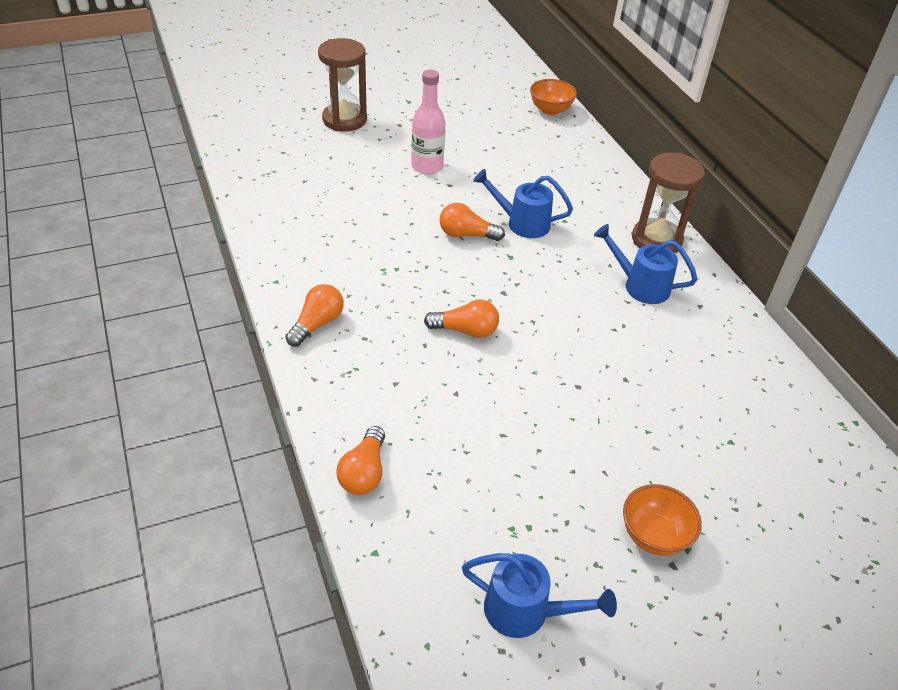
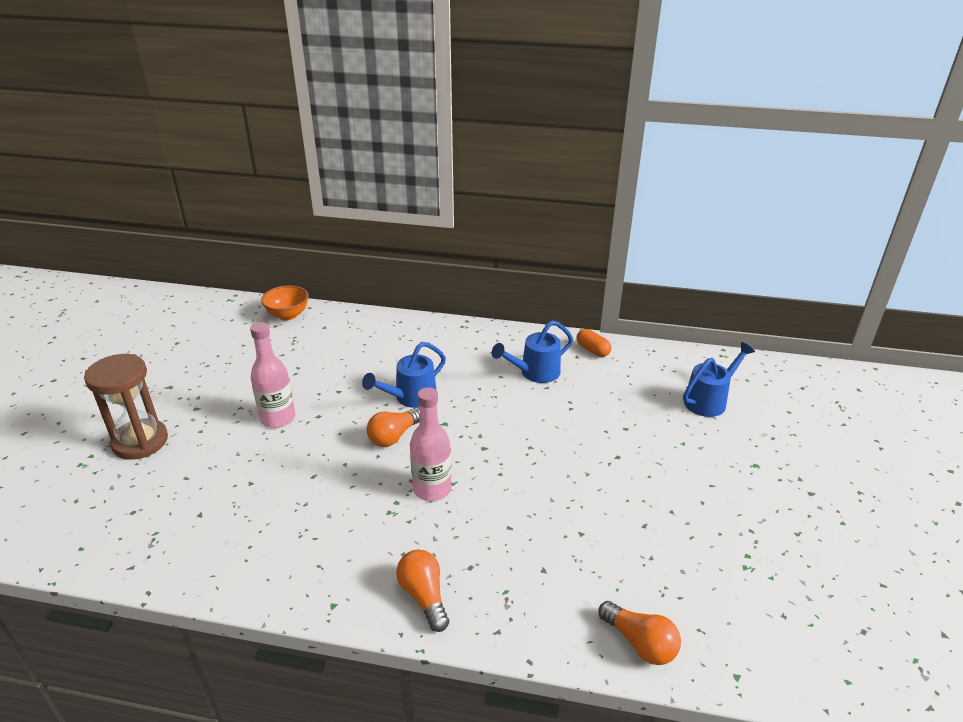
camera: 55 degrees left, 10 degrees down
orange light bulb [424,300,499,338] -> none
blue watering can [462,553,617,638] -> blue watering can moved to [683,342,755,417]
orange bowl [623,484,702,556] -> none
brown hourglass [632,152,705,253] -> none
none -> pink bottle [410,387,451,501]
none -> orange capsule [576,329,611,357]

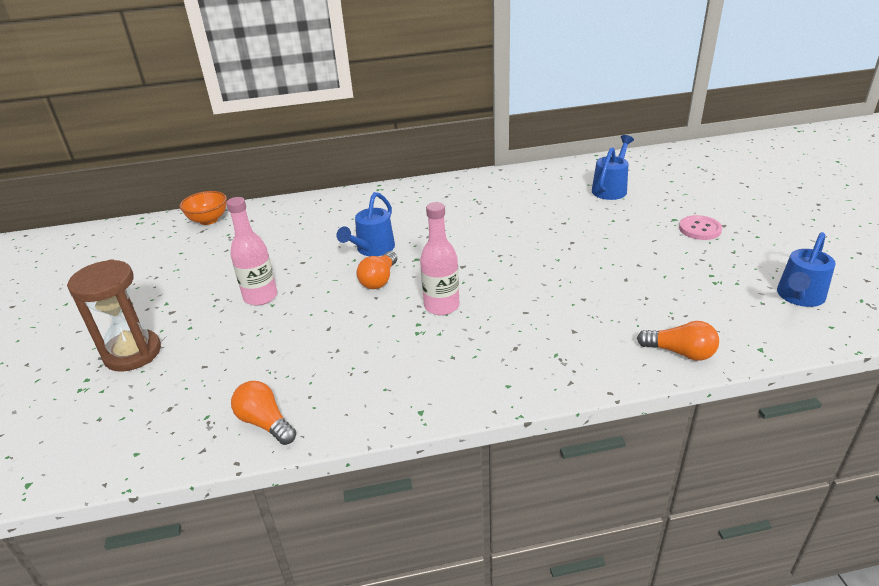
camera: 20 degrees left, 0 degrees up
orange light bulb [396,550,449,632] -> orange light bulb moved to [231,381,296,445]
blue watering can [492,320,573,383] -> blue watering can moved to [777,232,836,307]
orange capsule [576,329,611,357] -> none
none -> pink button [679,215,722,240]

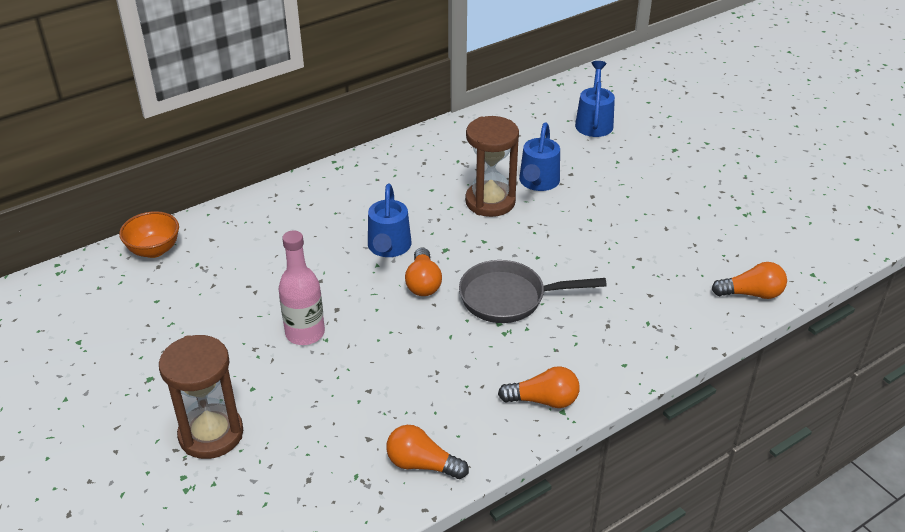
camera: 25 degrees left, 5 degrees up
pink bottle [420,202,459,315] -> grey pan [459,260,607,323]
pink button [679,215,722,240] -> none
blue watering can [777,232,836,307] -> blue watering can moved to [519,123,560,191]
none -> brown hourglass [465,116,519,217]
none -> orange light bulb [498,366,580,408]

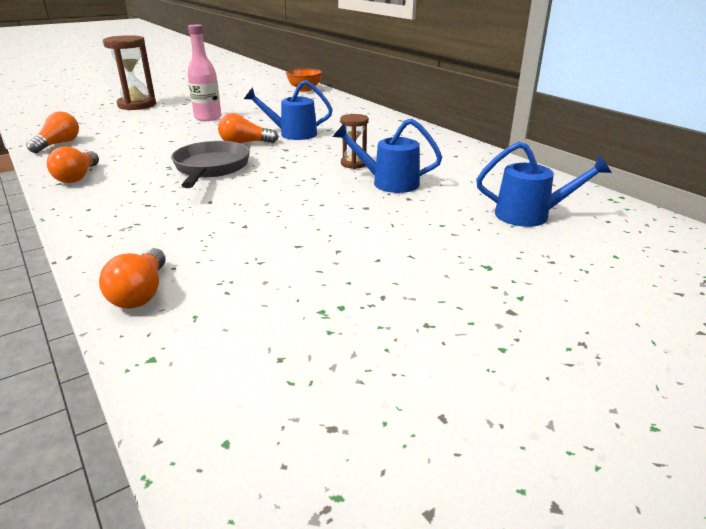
camera: 90 degrees right, 10 degrees down
brown hourglass [465,116,519,217] -> brown hourglass [340,114,369,169], size x0.55

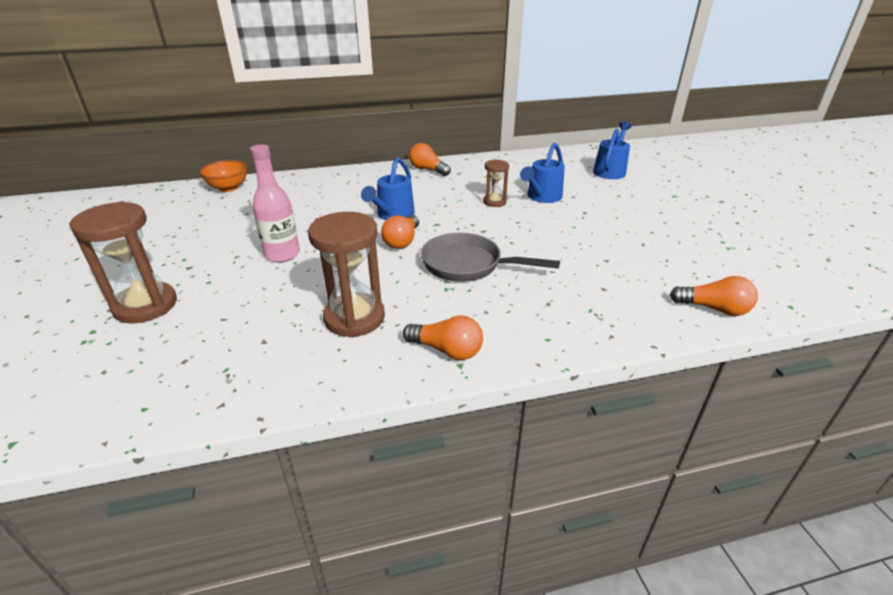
camera: 70 degrees left, 5 degrees up
orange light bulb [26,111,79,153] -> orange light bulb moved to [409,143,451,176]
none -> brown hourglass [308,212,385,338]

